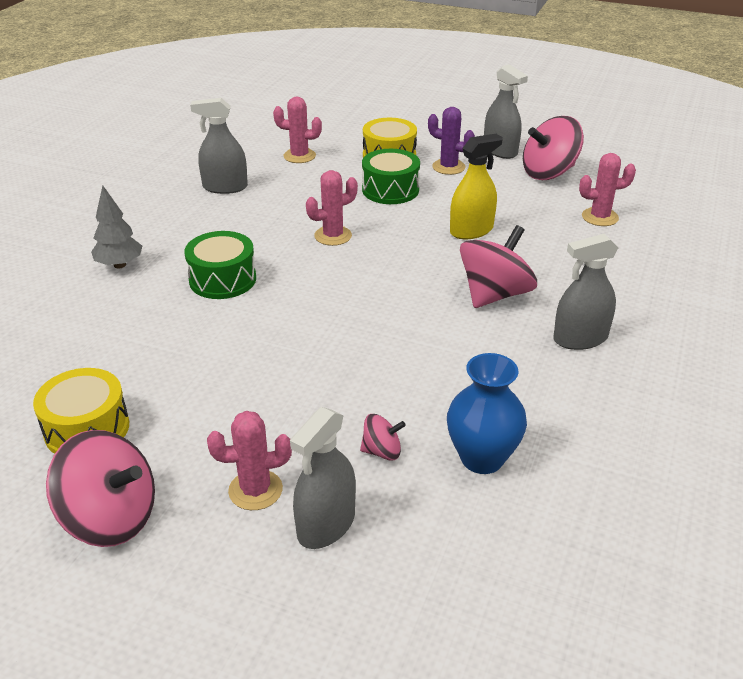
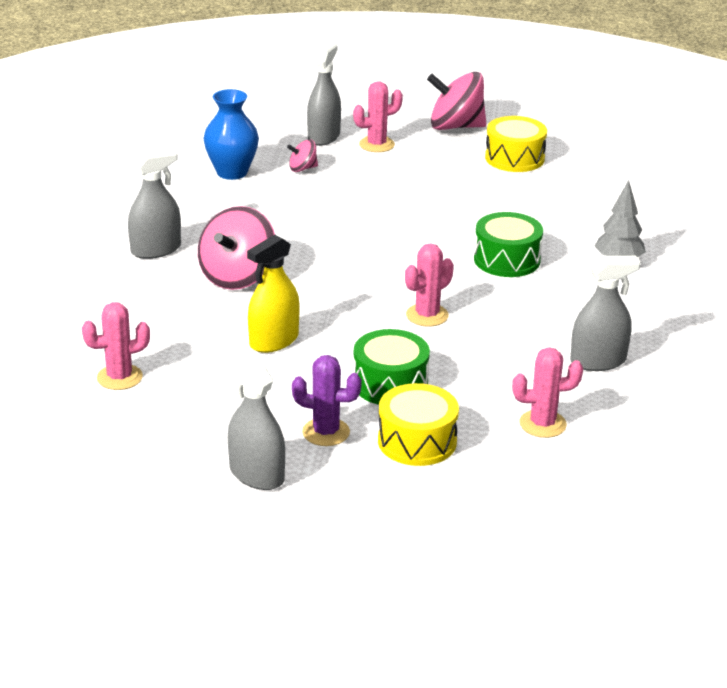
camera: 165 degrees right, 5 degrees down
pink spinning top [523,116,584,180] -> none

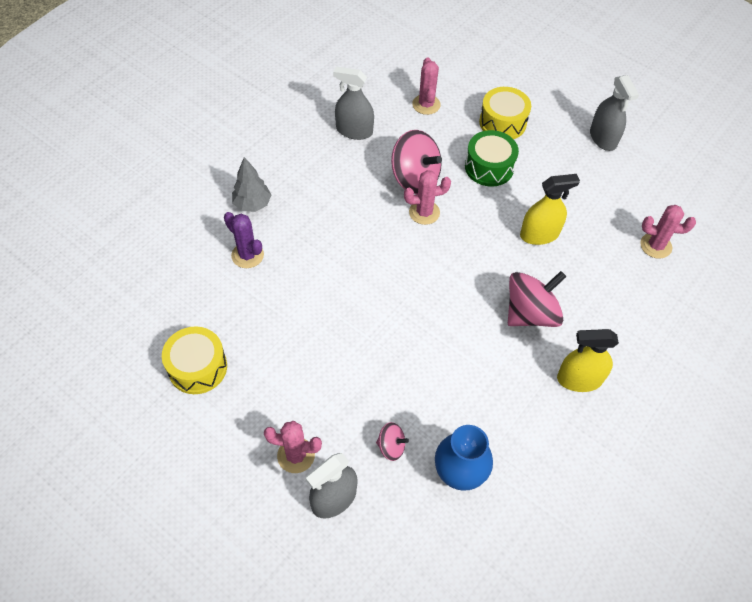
camera: 150 degrees left, 25 degrees up
grey spray bottle [128,148,181,259] -> yellow spray bottle [557,329,619,392]
purple cactus [292,355,362,446] -> purple cactus moved to [224,212,264,268]
pink spinning top [427,72,486,130] -> pink spinning top moved to [391,130,442,194]
green drum [474,212,543,277] -> none
pink cactus [512,347,583,438] -> pink cactus turned 60 degrees clockwise [412,58,441,115]

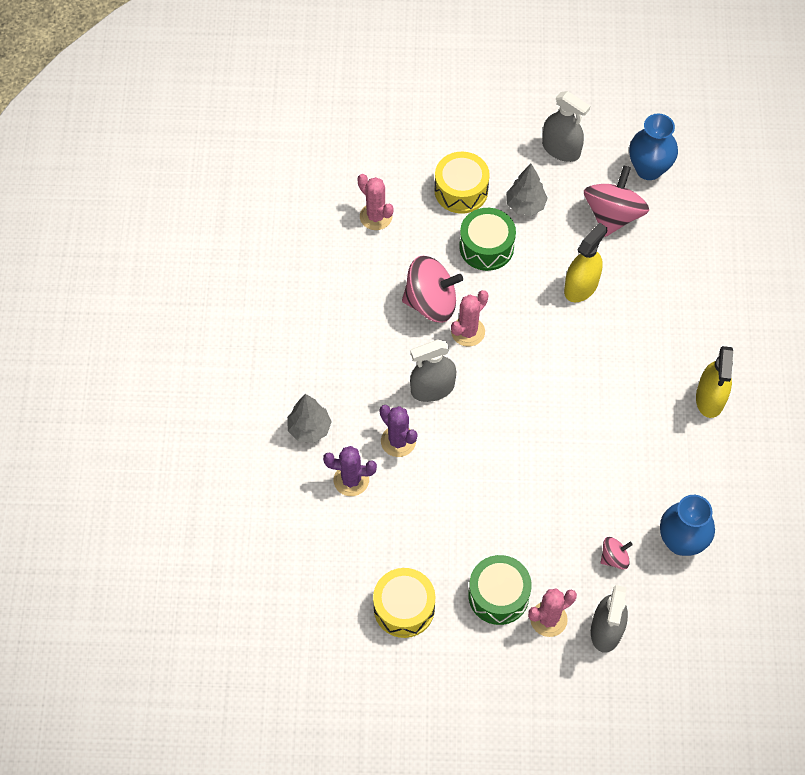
camera: 35 degrees left, 5 degrees up
grey spray bottle [333,66,374,140] -> grey spray bottle moved to [410,339,456,402]
pink spinning top [508,271,566,327] -> pink spinning top moved to [584,166,649,237]
yellow spray bottle [557,329,619,392] -> yellow spray bottle turned 45 degrees counterclockwise [696,346,733,418]
pink cactus [640,205,696,259] -> none
none -> purple cactus [380,405,417,457]
none -> green drum [468,555,532,625]
none -> grey tree [506,163,548,216]
none -> blue vase [629,114,678,180]

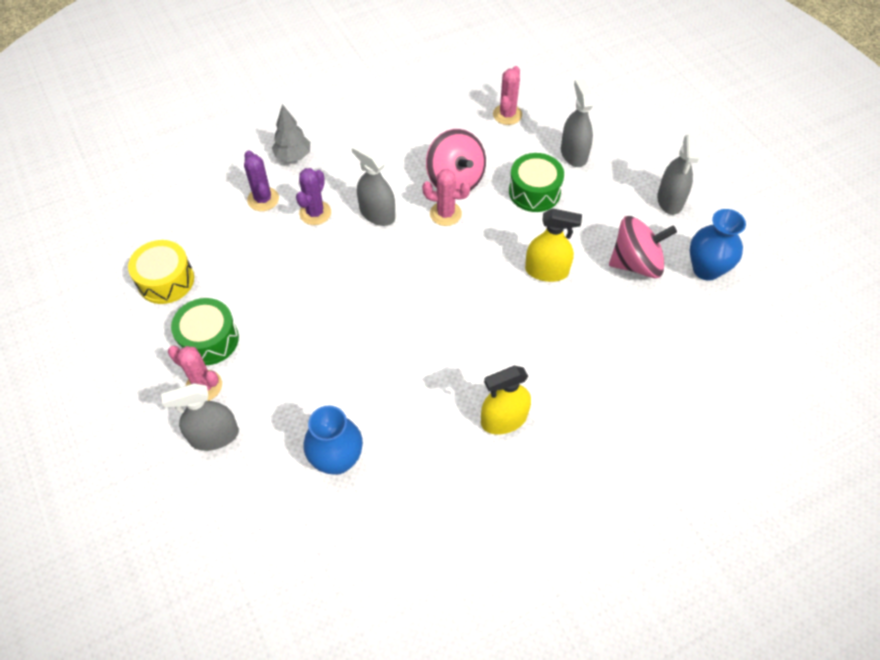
camera: 60 degrees right, 5 degrees down
yellow drum [434,152,490,214] -> grey spray bottle [561,79,594,167]
grey tree [506,163,548,216] -> none
pink spinning top [601,537,633,570] -> none

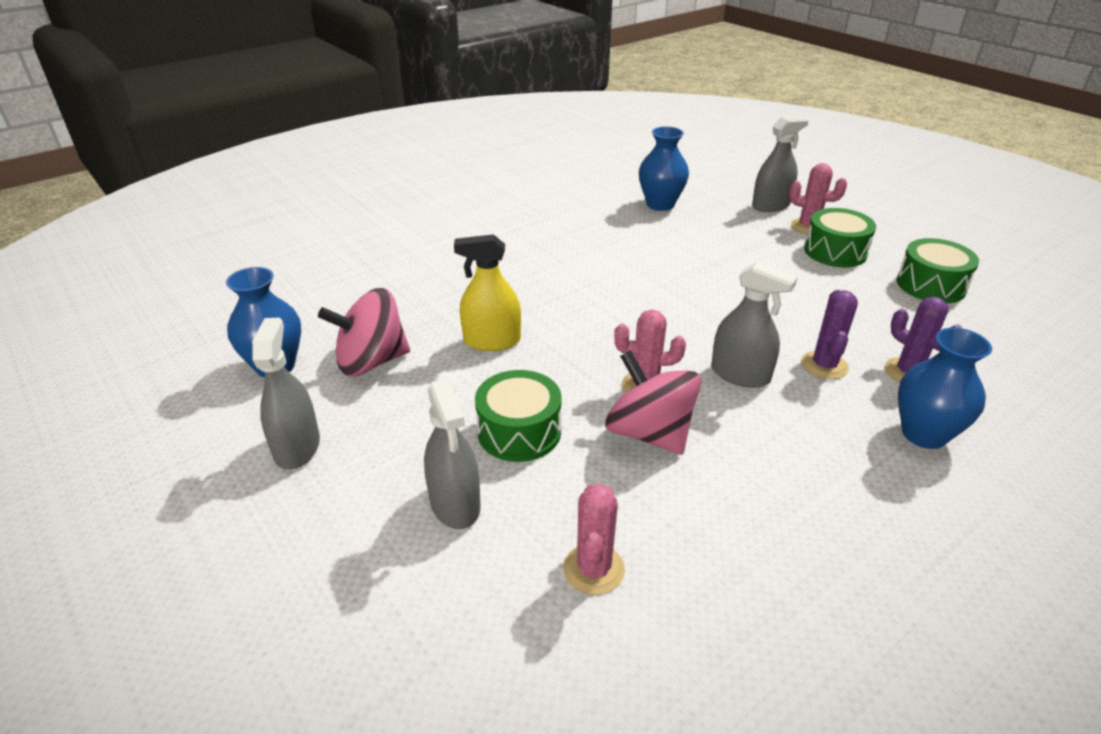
camera: 170 degrees right, 20 degrees down
yellow drum [128,240,194,304] -> green drum [897,238,979,303]
grey tree [272,104,310,162] -> blue vase [898,328,992,449]
yellow spray bottle [481,366,531,434] -> none

